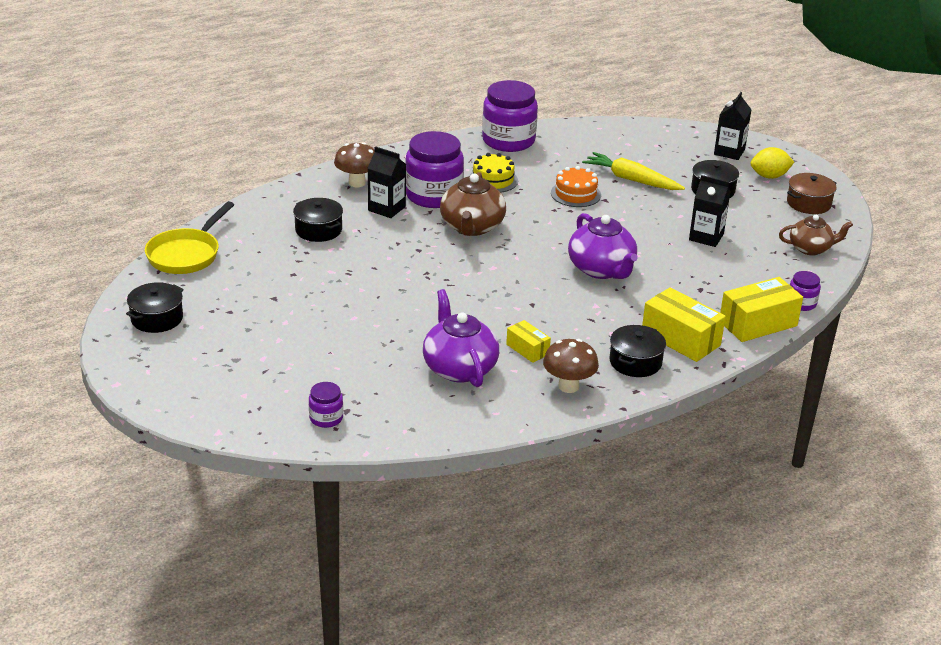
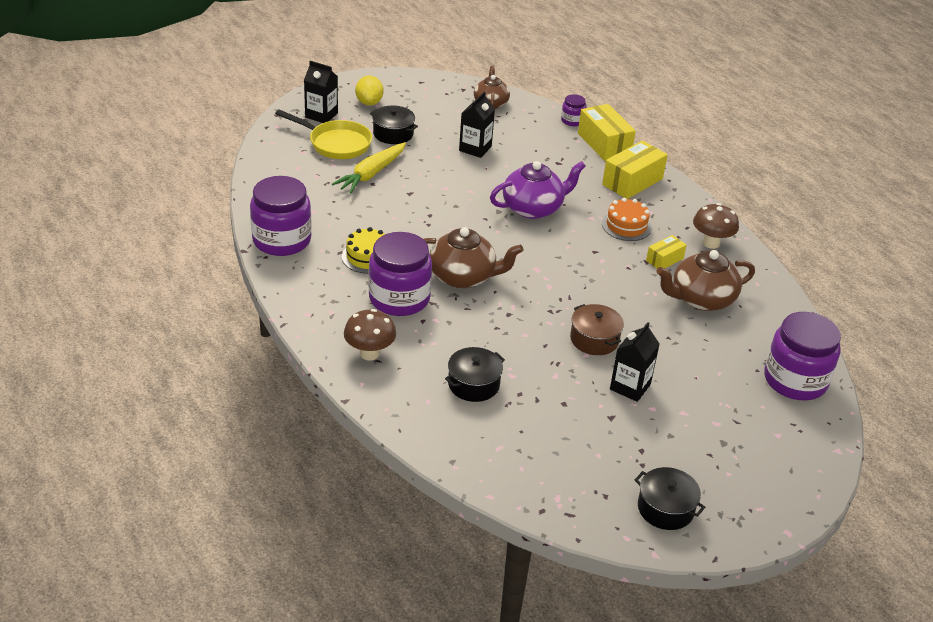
camera: 90 degrees left, 5 degrees up
yellow pan [145,201,234,274] -> yellow pan moved to [275,109,372,159]
purple jar [309,382,343,428] -> purple jar [764,312,841,400], size x2.12
black carton [368,146,406,218] -> black carton moved to [610,322,660,402]
purple teapot [423,289,499,387] -> brown teapot [657,250,755,311]
orange cake [551,166,601,207] -> orange cake moved to [602,198,652,241]
black pot [610,325,666,377] -> none
brown pot [787,173,837,214] -> brown pot moved to [570,304,624,355]

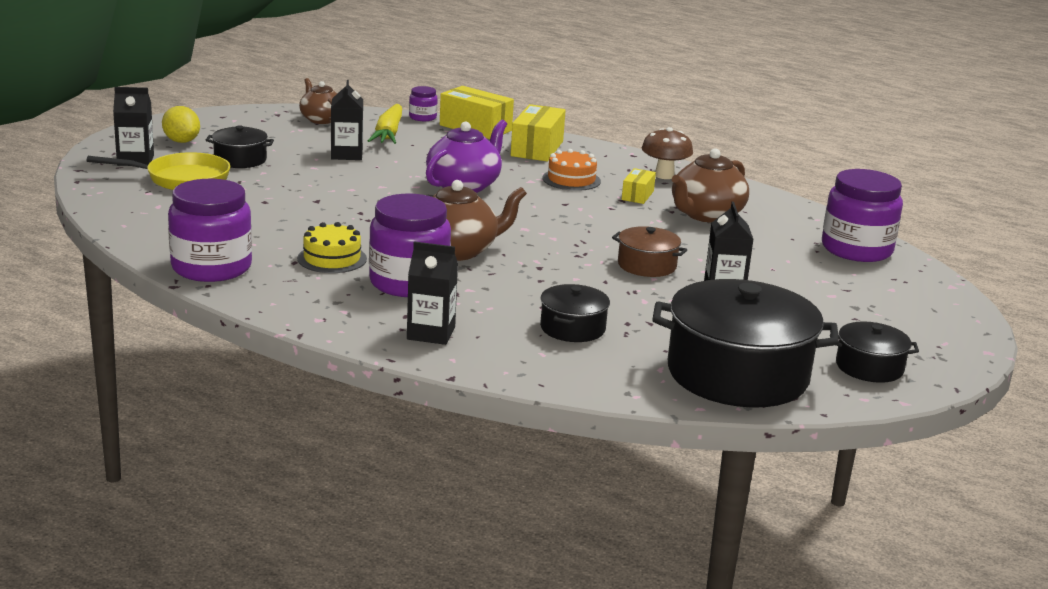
camera: 30 degrees left, 15 degrees down
yellow carrot [332,142,406,194] -> yellow carrot moved to [368,104,402,144]
brown mushroom [344,309,396,360] -> black carton [407,241,458,345]
none -> black pot [652,279,839,408]

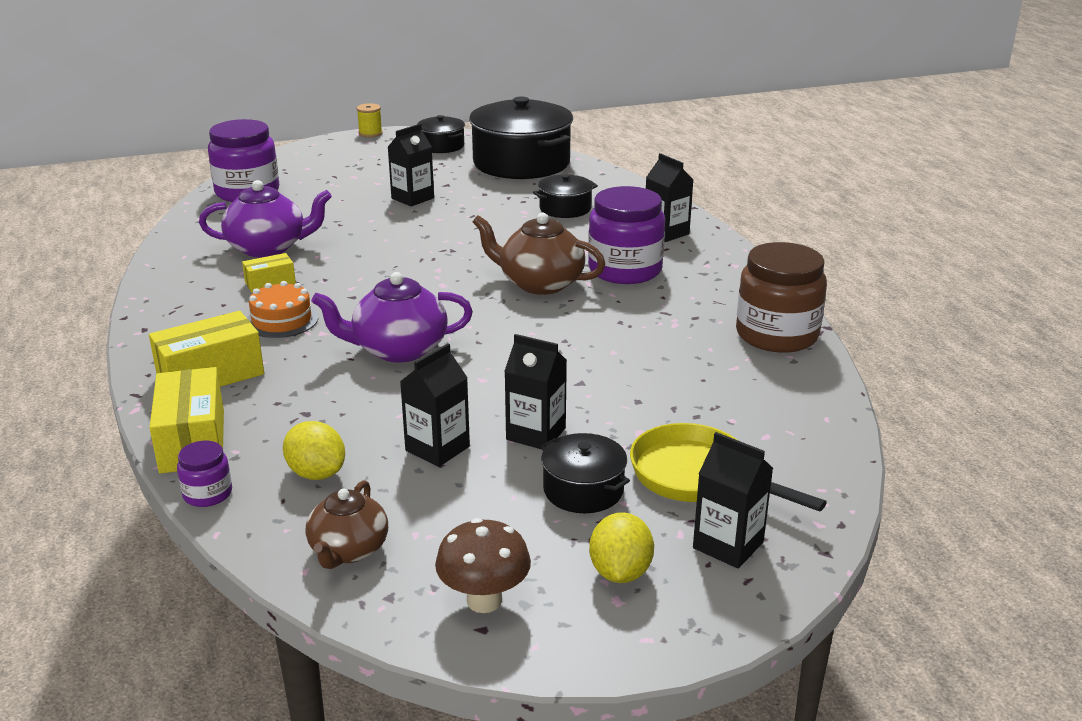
camera: 135 degrees left, 5 degrees up
purple jar [168,179,252,282] -> brown jar [736,242,827,353]
yellow cake [297,222,367,273] -> none
yellow carrot [368,104,402,144] -> yellow lemon [283,421,345,480]
brown pot [612,226,687,277] -> none
brown mushroom [642,127,693,179] -> brown mushroom moved to [435,518,531,613]
brown teapot [672,148,749,222] -> purple teapot [199,180,332,258]
none -> yellow spool [356,103,382,137]
none -> black carton [504,334,567,449]

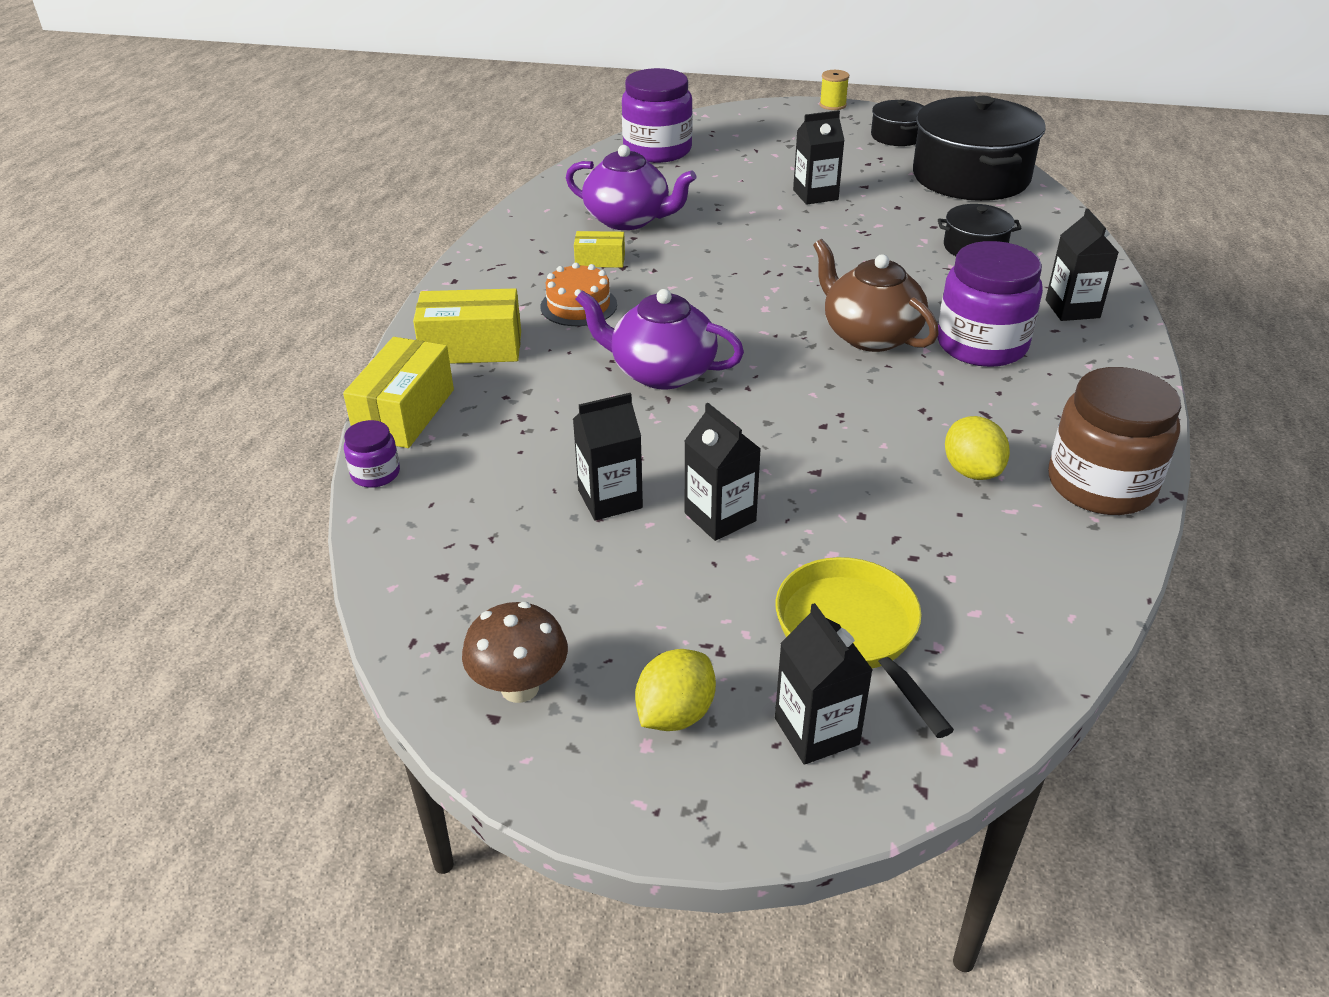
camera: 30 degrees right, 10 degrees up
yellow lemon [283,421,345,480] -> yellow lemon moved to [945,416,1010,480]
brown teapot [306,480,388,569] -> none
black pot [540,433,630,513] -> none

